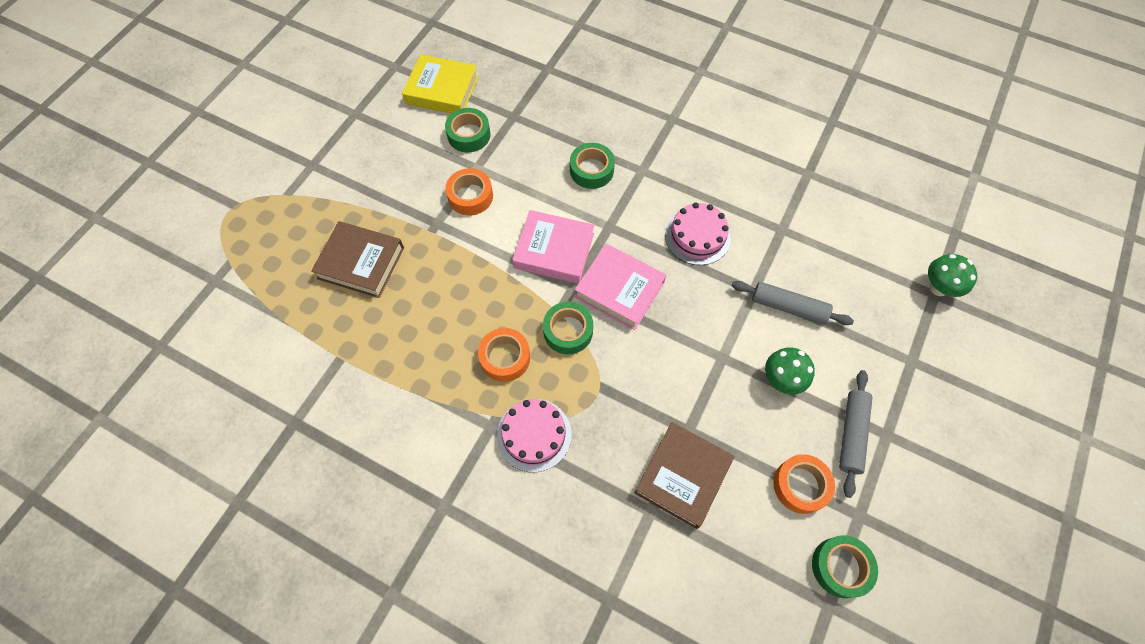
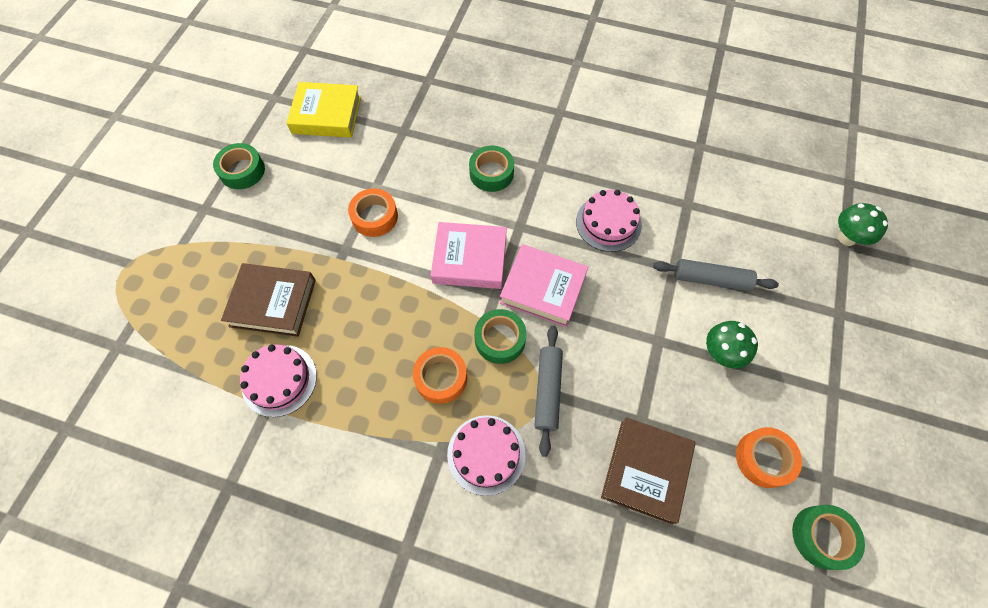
camera: 10 degrees left, 0 degrees up
green tape [445,108,491,152] -> green tape moved to [213,143,265,189]
grey rolling pin [839,370,872,498] -> grey rolling pin moved to [534,326,563,457]
none -> pink cake [240,344,317,417]

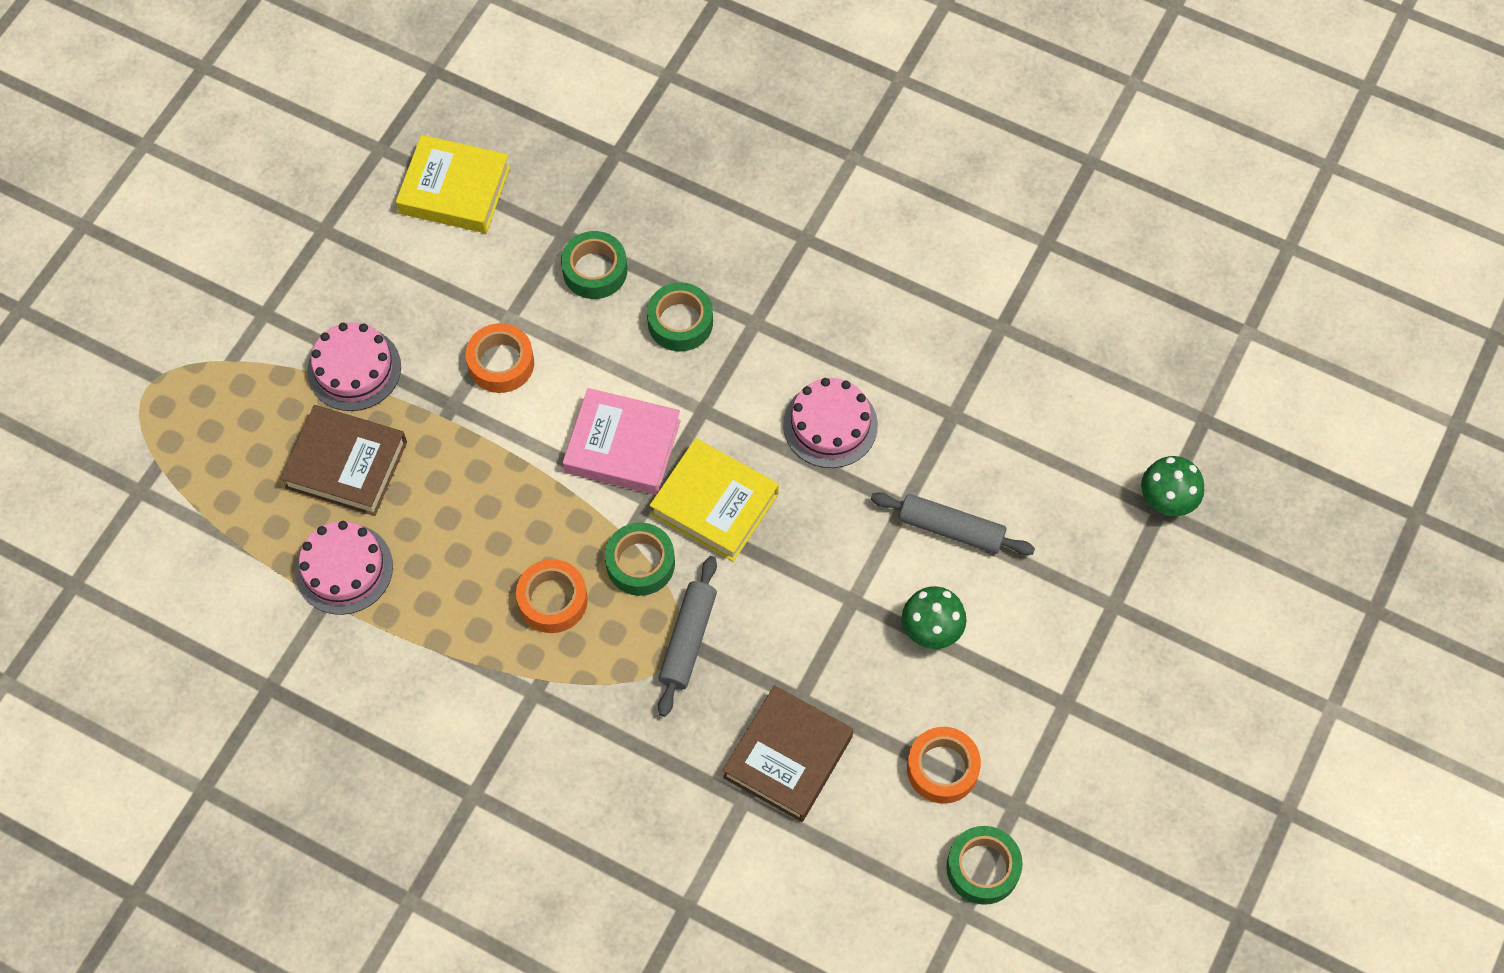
camera: 10 degrees right, 0 degrees up
green tape [213,143,265,189] -> green tape moved to [561,231,627,299]
pink cake [447,415,526,496] -> pink cake moved to [307,322,401,411]
pink book [500,244,588,327] -> yellow book [649,438,779,562]

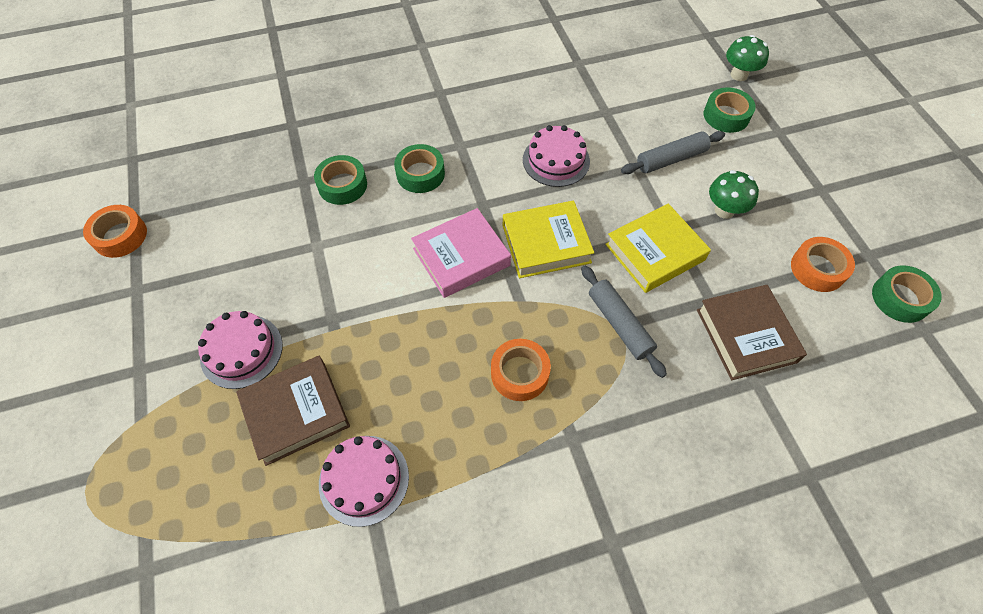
camera: 45 degrees left, 5 degrees down
yellow book [396,135,510,233] -> yellow book moved to [605,203,711,293]
orange tape [466,323,534,393] -> orange tape moved to [83,205,147,258]
green tape [605,522,675,596] -> green tape moved to [704,87,756,133]

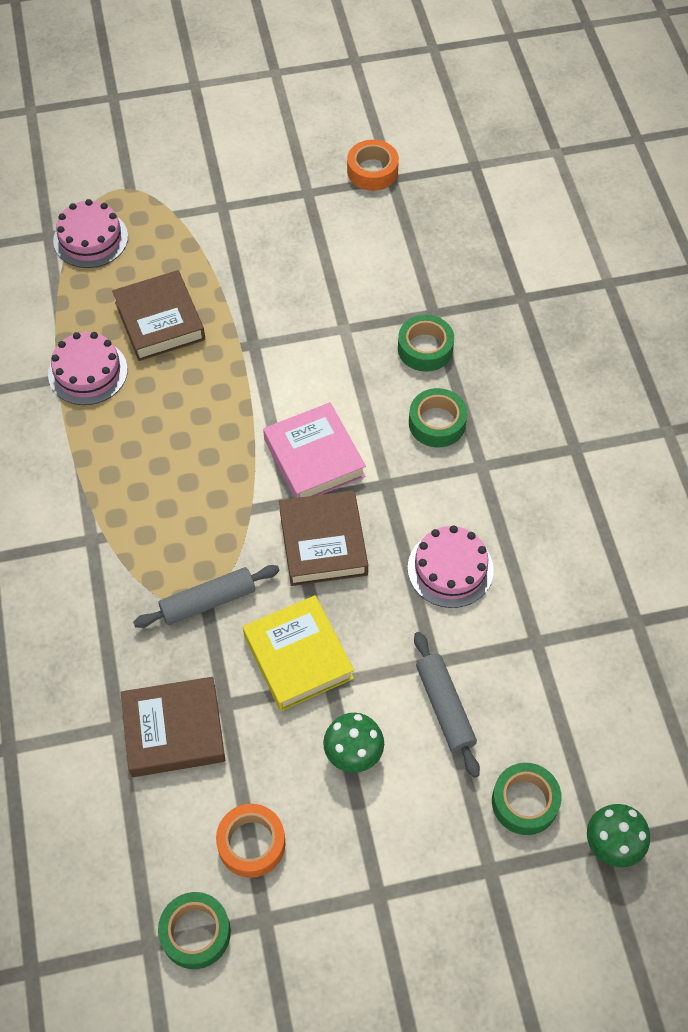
camera: 95 degrees right, 0 degrees up
pink cake [198,311,283,389] -> pink cake moved to [53,199,128,268]
orange tape [491,339,551,401] -> none
yellow book [502,201,594,278] -> brown book [279,490,368,586]

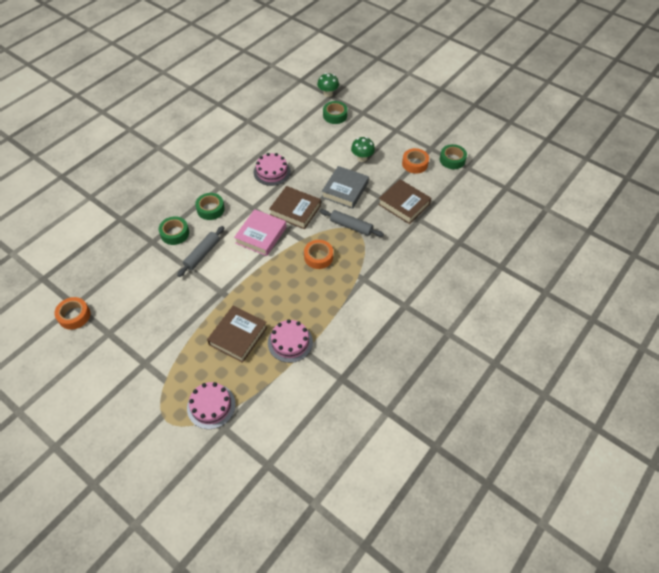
camera: 130 degrees left, 5 degrees down
yellow book [243,595,354,711] -> grey book [322,166,369,209]
brown book [279,490,368,586] -> brown book turned 75 degrees clockwise [269,186,321,229]
grey rolling pin [414,632,480,778] -> grey rolling pin moved to [177,226,224,277]
none -> orange tape [304,240,333,269]

